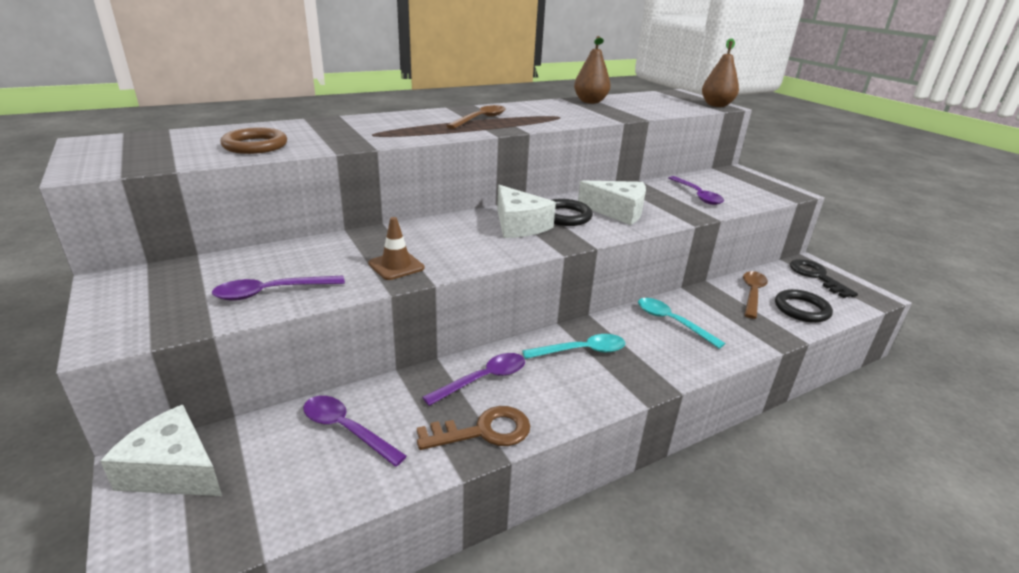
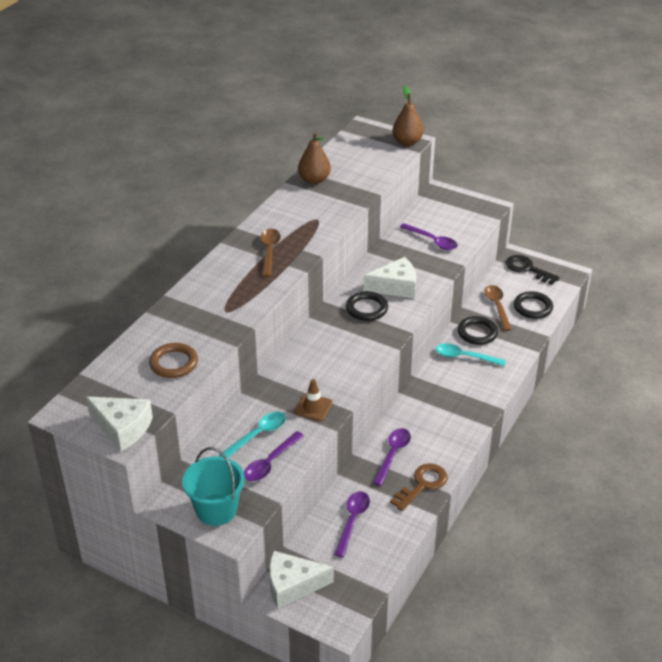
camera: 30 degrees left, 10 degrees up
purple spoon [303,396,407,467] -> purple spoon turned 105 degrees clockwise [334,491,370,557]
white cheese [497,185,556,238] -> white cheese moved to [86,396,153,451]
turquoise spoon [522,334,626,359] -> turquoise spoon moved to [219,412,286,458]
none -> turquoise bucket [182,447,245,526]
none -> black ring [458,316,498,345]

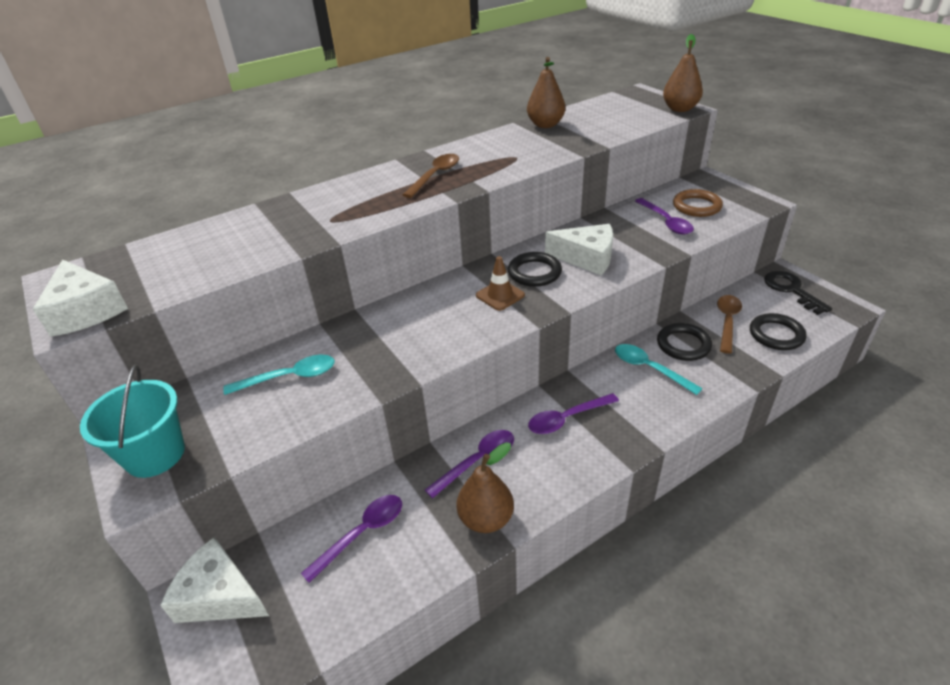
camera: 30 degrees right, 0 degrees up
brown ring [149,343,198,378] -> brown ring moved to [673,189,723,217]
purple spoon [244,431,304,481] -> purple spoon moved to [528,393,619,434]
brown traffic cone [294,379,333,421] -> brown traffic cone moved to [476,256,525,311]
brown key [390,463,448,511] -> brown pear [456,442,514,533]

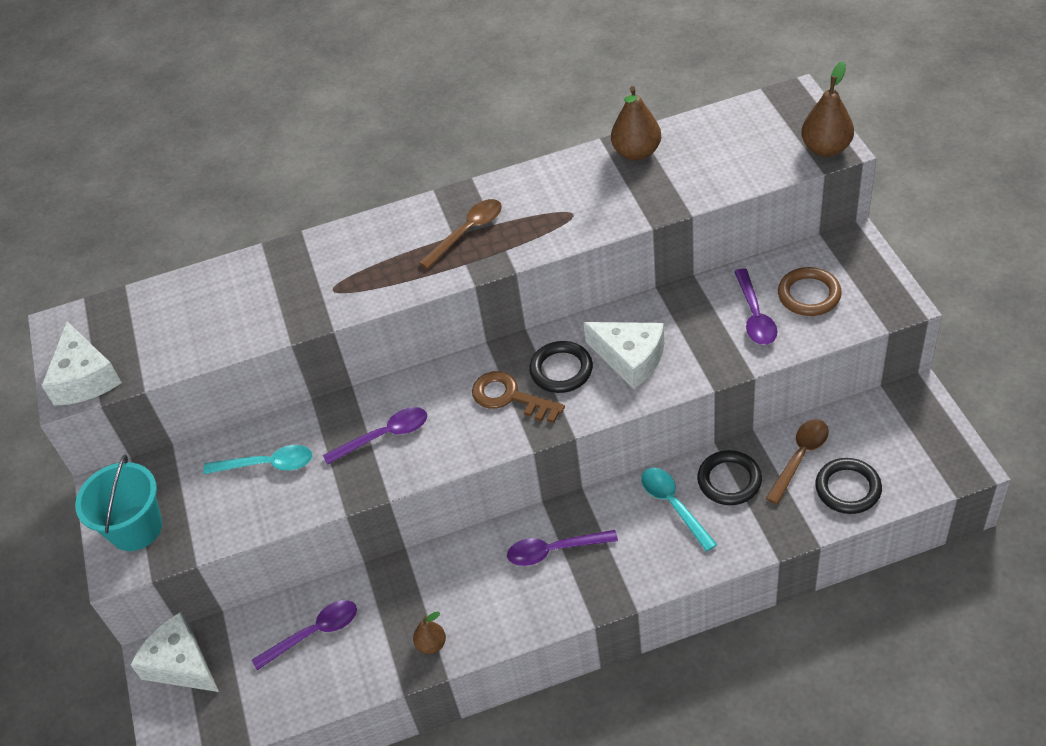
camera: 20 degrees right, 10 degrees up
purple spoon [425,430,514,498] -> purple spoon moved to [323,407,427,465]
brown pear [456,442,514,533] -> brown pear [413,612,446,654], size x0.58
brown traffic cone [476,256,525,311] -> brown key [472,371,565,423]
black key [764,271,832,315] -> none

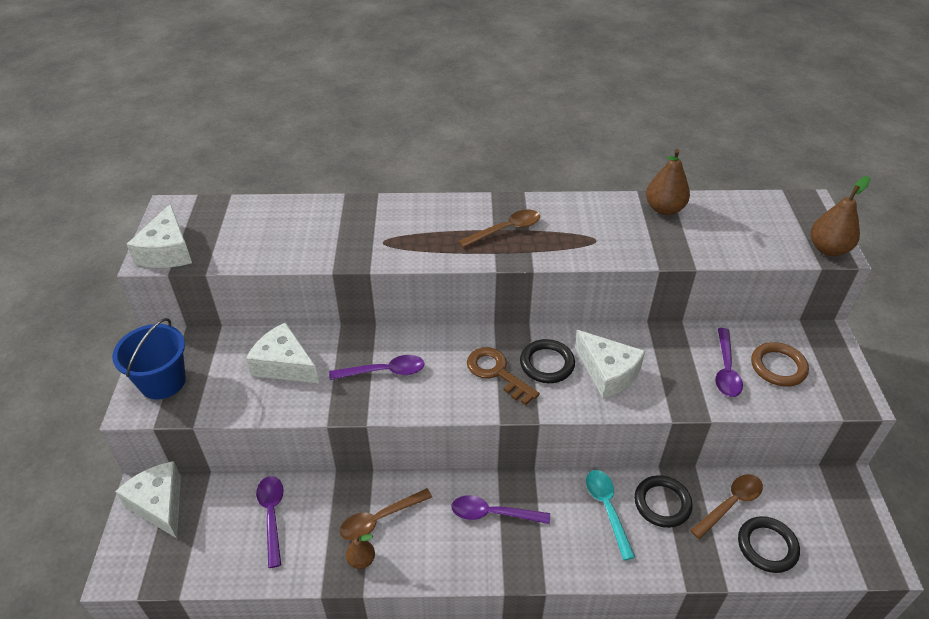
camera: 10 degrees right, 5 degrees down
turquoise bucket [75,455,162,551] -> blue bucket [112,318,186,400]
turquoise spoon [203,445,313,474] -> white cheese [246,322,319,383]
purple spoon [252,600,357,670] -> purple spoon turned 90 degrees counterclockwise [256,476,284,568]
none -> brown spoon [339,488,432,541]

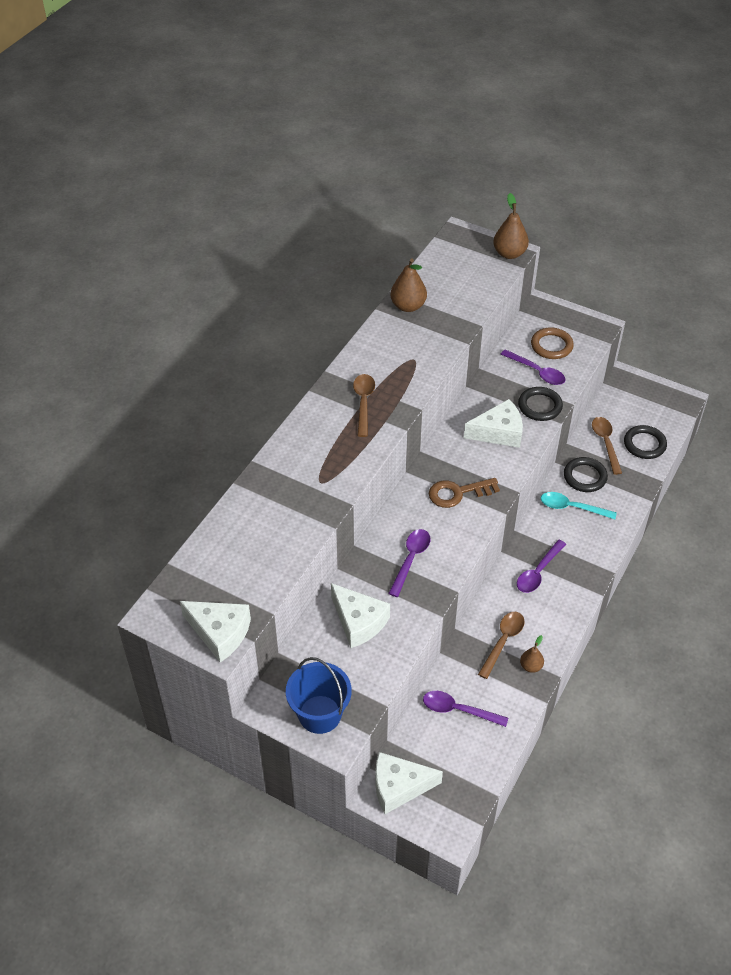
camera: 60 degrees left, 5 degrees up
white cheese [246,322,319,383] -> white cheese turned 105 degrees counterclockwise [331,583,390,648]
brown spoon [339,488,432,541] -> brown spoon turned 150 degrees counterclockwise [478,612,525,679]
black ring [520,339,575,383] -> black ring moved to [518,387,563,421]

